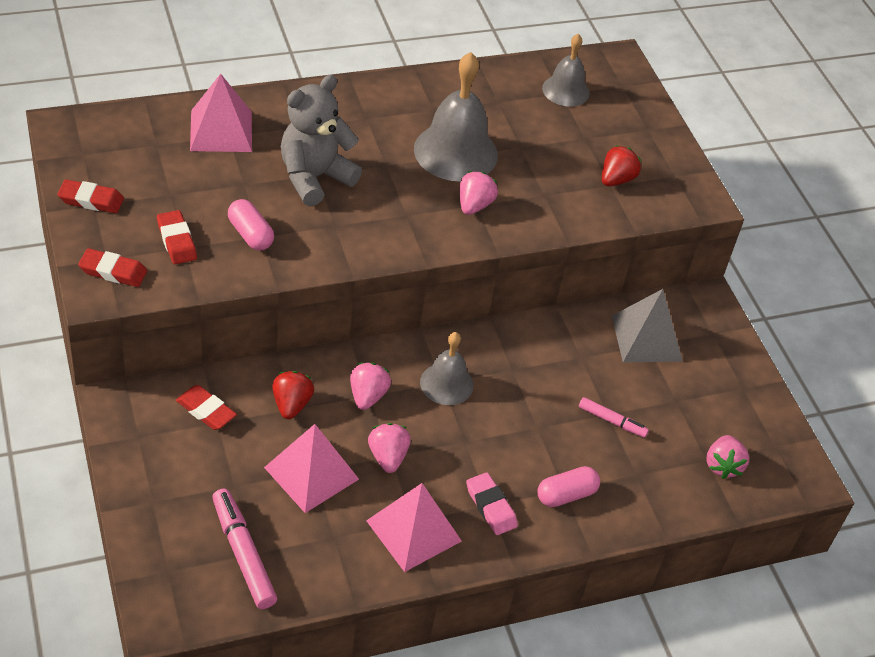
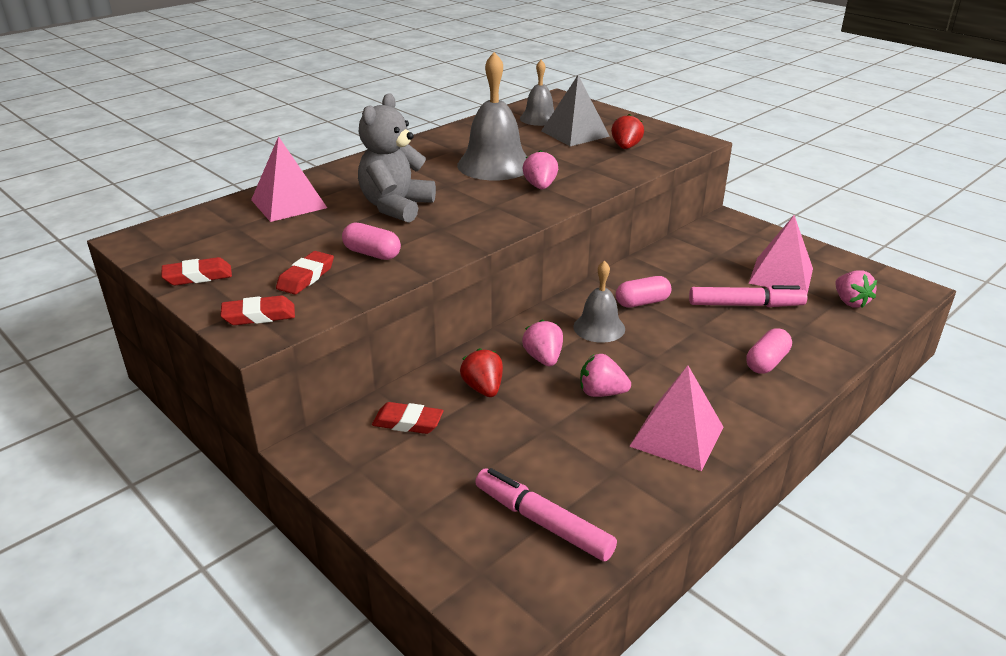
camera: 20 degrees left, 15 degrees down
red eraser [157,210,197,264] -> red eraser turned 75 degrees clockwise [276,251,334,295]
pink pyramid [264,424,359,513] -> pink pyramid moved to [748,215,813,294]
pink strawberry [368,423,411,473] -> pink strawberry turned 45 degrees counterclockwise [580,354,631,397]
pink eraser [466,472,518,535] -> none
pink marker [579,397,649,438] -> pink marker [689,285,807,307], size x1.69
grey pyramid [612,289,683,362] -> grey pyramid moved to [541,75,610,146]
none -> pink capsule [616,276,671,308]

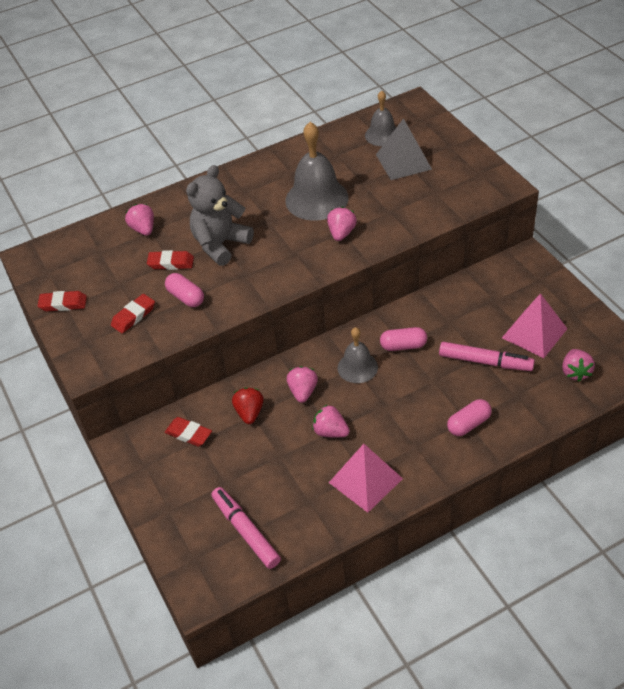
camera: 20 degrees right, 15 degrees up
red eraser [220,295,295,325] -> red eraser moved to [147,250,194,270]
pink pyramid [251,136,327,222] -> pink strawberry [125,204,154,236]
red strawberry [611,114,644,149] -> none

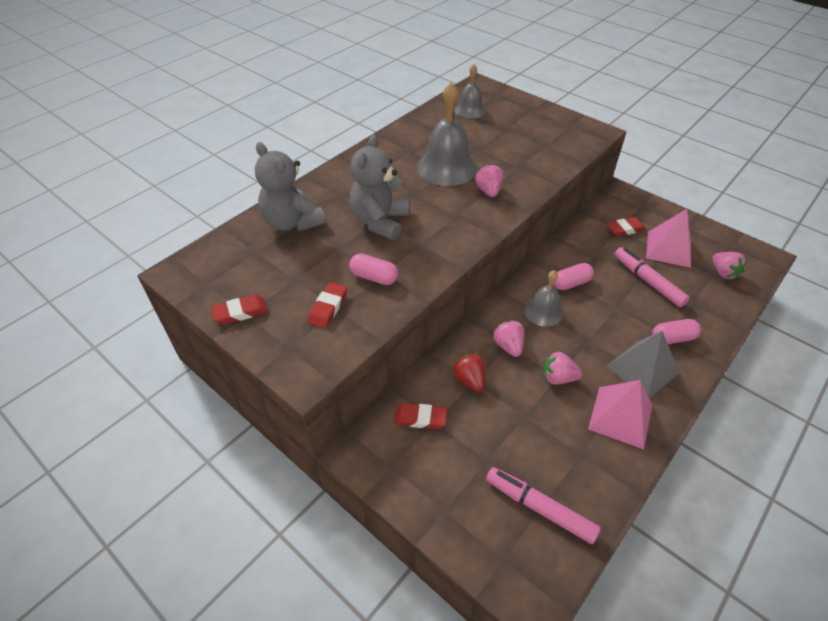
camera: 25 degrees left, 0 degrees up
pink strawberry [125,204,154,236] -> grey teddy bear [255,142,326,231]
red eraser [147,250,194,270] -> red eraser moved to [606,217,646,237]
grey pyramid [376,118,432,180] -> grey pyramid moved to [607,331,679,398]
pink marker [439,342,535,371] -> pink marker turned 120 degrees counterclockwise [614,247,689,307]
pink capsule [447,399,492,436] -> pink capsule turned 45 degrees clockwise [652,319,701,344]

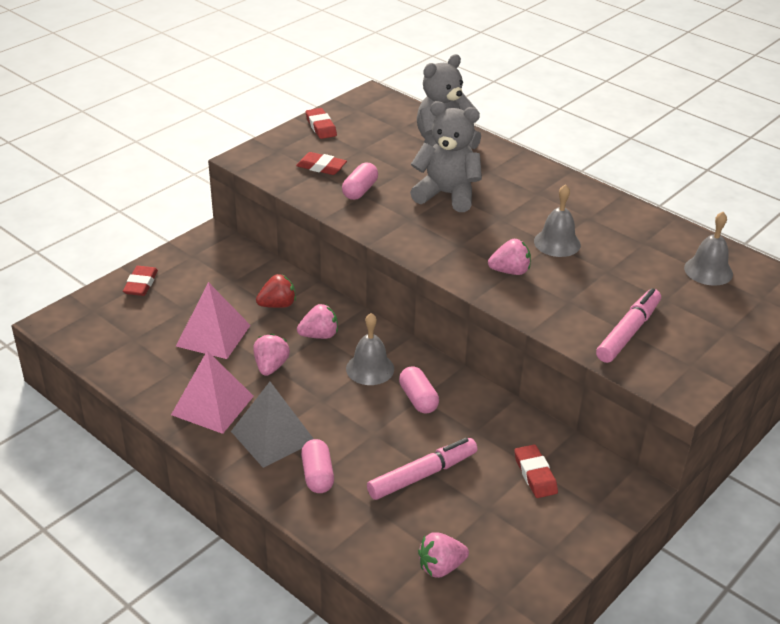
camera: 90 degrees right, 10 degrees down
red eraser [394,403,447,429] -> red eraser moved to [123,266,158,296]
grey bell [417,82,477,186] -> grey bell [534,184,581,257], size x0.60
pink marker [486,467,600,544] -> pink marker moved to [596,288,661,363]
pink pyramid [646,209,691,268] -> pink pyramid moved to [176,282,251,359]

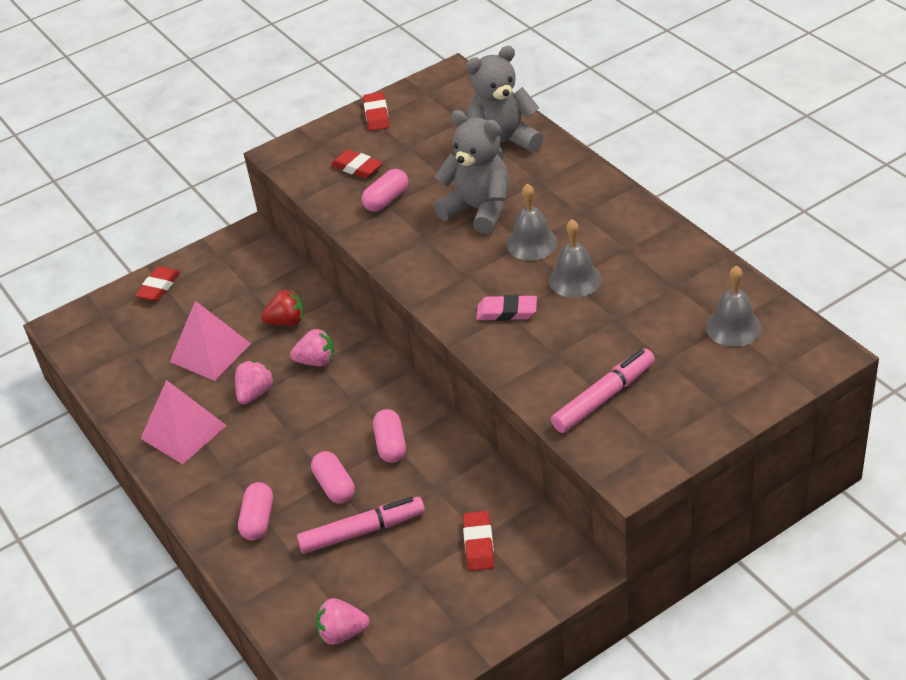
camera: 20 degrees right, 5 degrees up
grey pyramid [231,382,314,468] -> none
grey bell [346,313,394,385] -> grey bell moved to [507,184,558,260]
pink strawberry [488,239,531,275] -> pink eraser [476,295,537,321]
none -> pink capsule [311,451,355,503]

